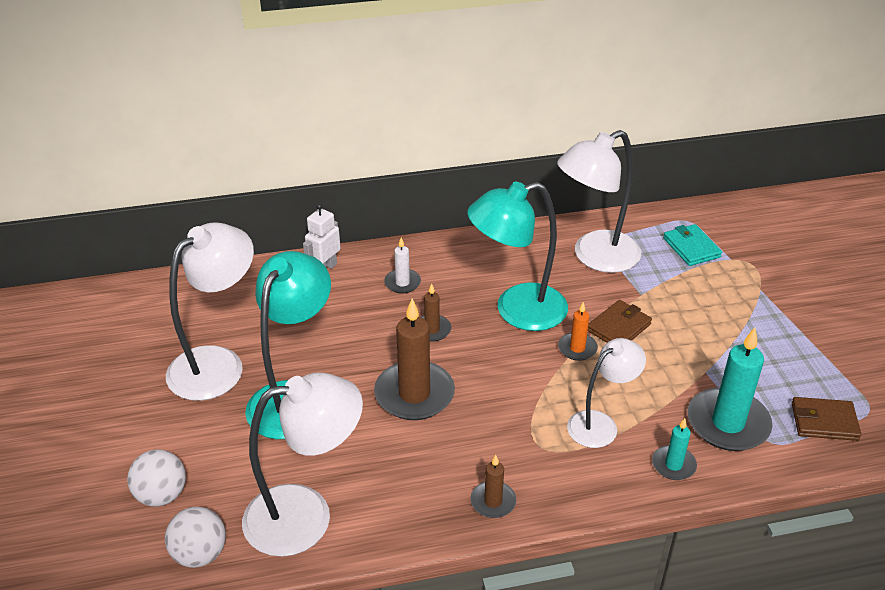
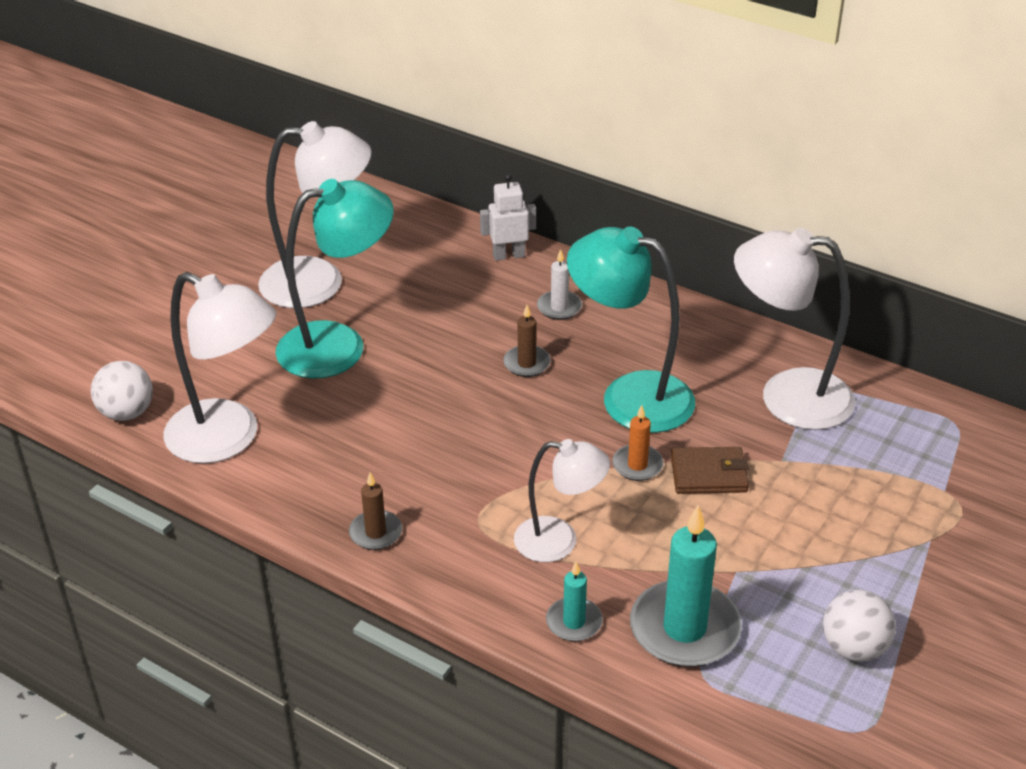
camera: 45 degrees right, 0 degrees up
white ball [127,449,186,507] -> white ball moved to [823,590,896,662]
brown candle [374,298,455,420] -> none
turquoise wallet [663,224,722,266] -> none
brown wallet [792,397,862,441] -> none

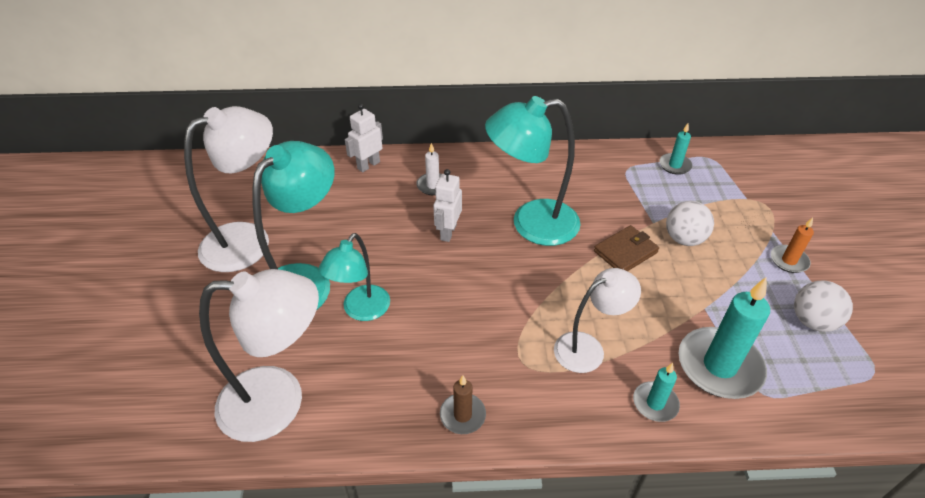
camera: 35 degrees left, 5 degrees up
white ball [91,361,153,421] -> white ball moved to [666,201,714,246]
brown candle [503,305,551,377] -> white robot [433,169,462,242]
orange candle [612,405,664,481] -> orange candle moved to [771,218,814,273]
white lamp [734,228,855,430] -> none
none -> turquoise lamp [318,233,390,321]
none -> turquoise candle [659,123,693,175]

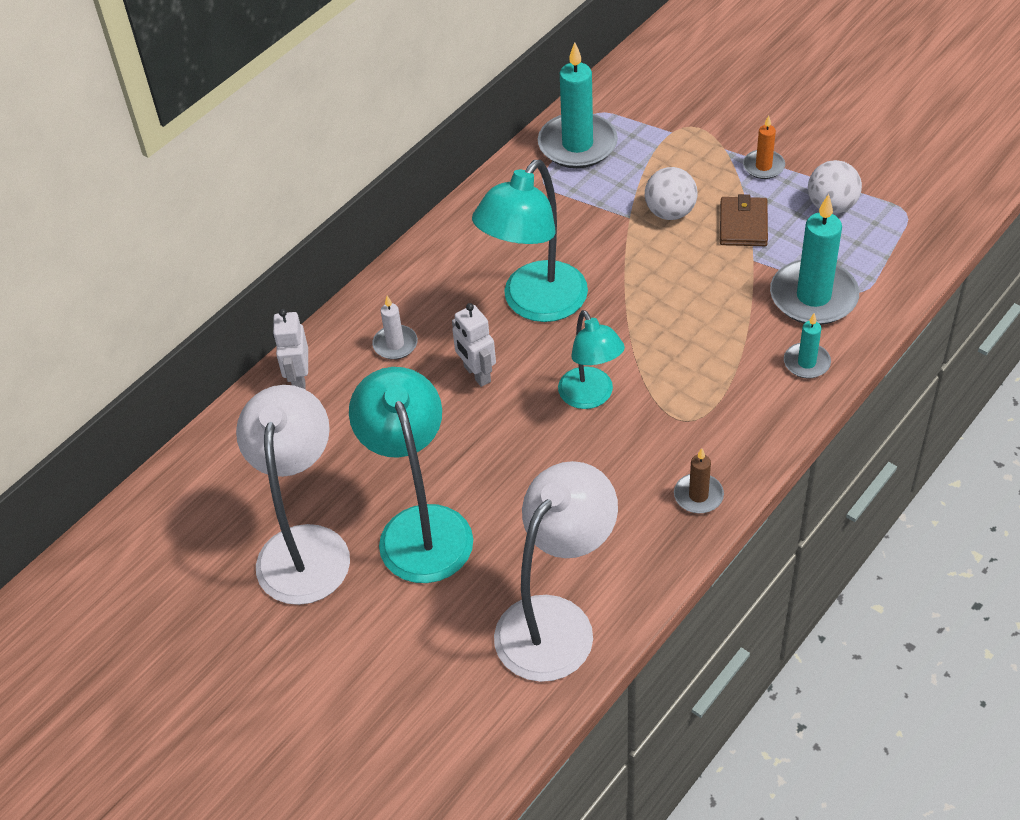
camera: 45 degrees left, 5 degrees up
turquoise lamp [318,233,390,321] -> turquoise lamp moved to [558,310,625,409]
white lamp [554,268,641,373] -> none
brown wallet [594,225,659,271] -> brown wallet moved to [720,194,768,246]
turquoise candle [659,123,693,175] -> turquoise candle [538,42,618,168], size x1.95

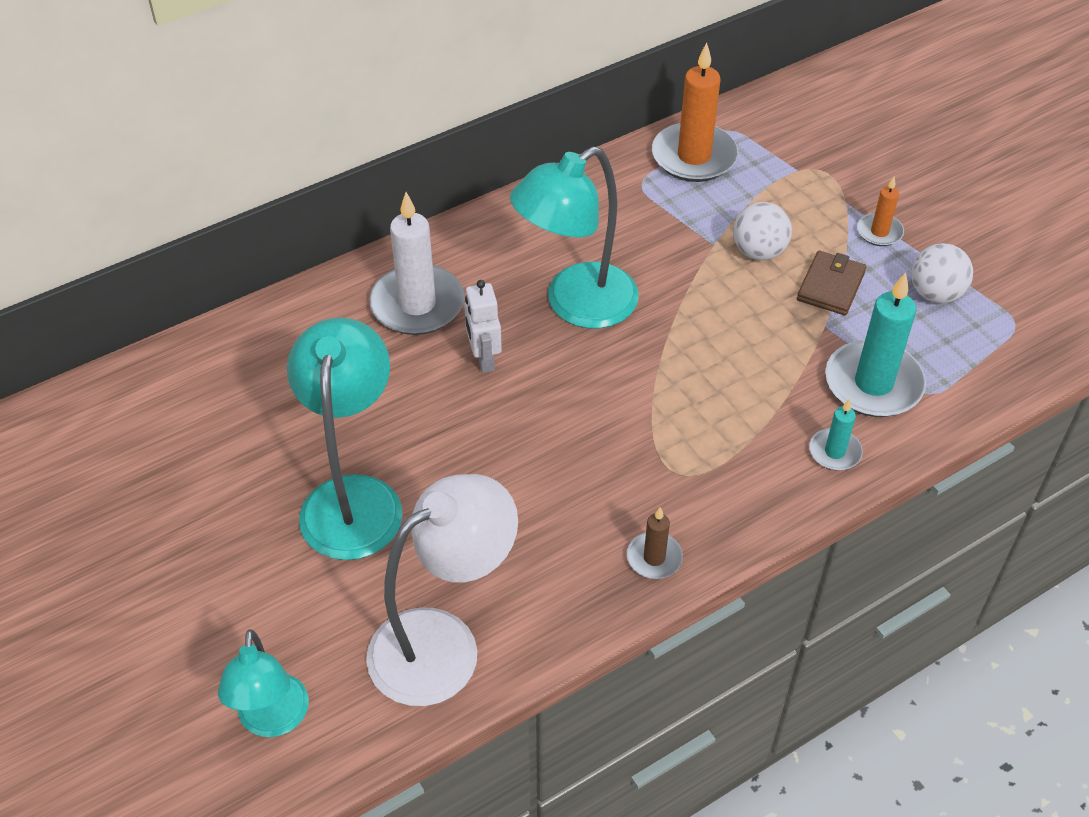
camera: 15 degrees right, 0 degrees up
white lamp [236,385,350,605] -> none
white robot [273,309,308,390] -> none
white candle [372,296,418,360] -> white candle [369,192,464,335], size x1.95
turquoise candle [538,42,618,168] -> orange candle [652,43,738,182]
turquoise lamp [558,310,625,409] -> turquoise lamp moved to [218,629,309,737]

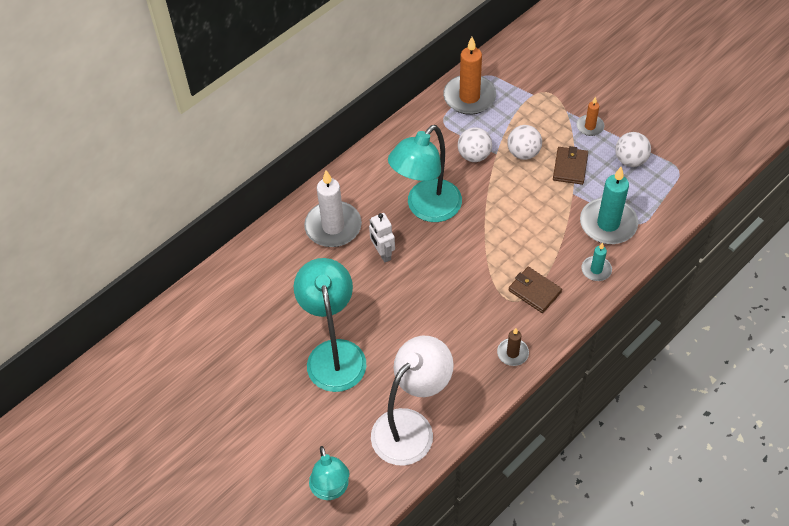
camera: 10 degrees left, 5 degrees up
none -> white ball [458,127,492,162]
none -> brown wallet [509,267,562,313]

